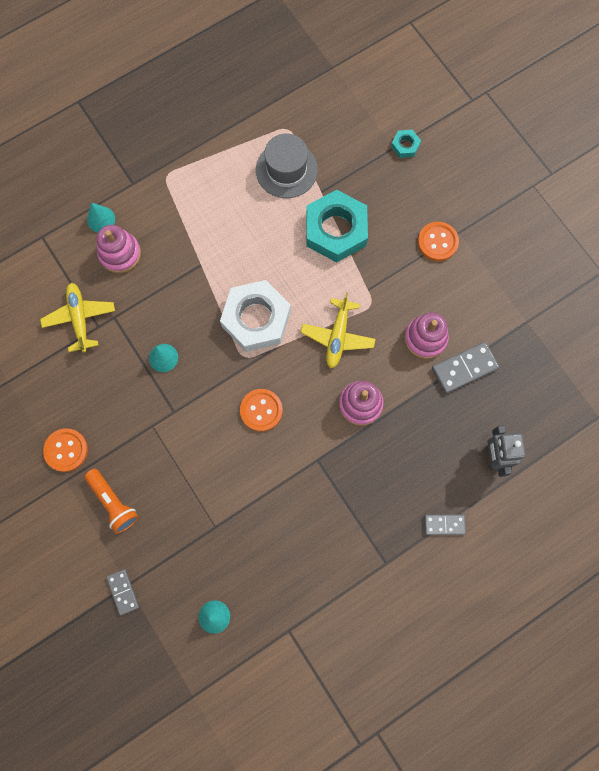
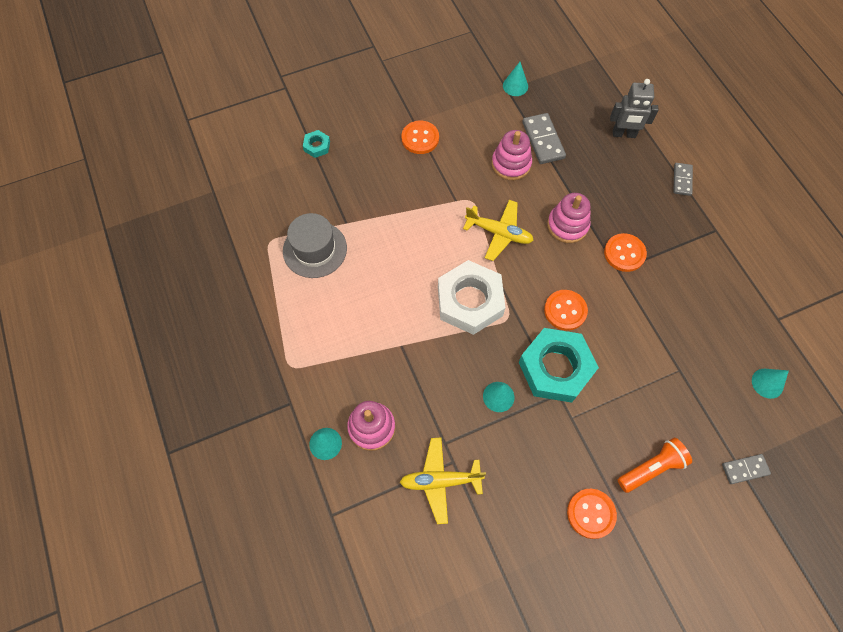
camera: 80 degrees left, 10 degrees down
turquoise nut [306,190,368,262] -> turquoise nut moved to [519,328,599,403]
none -> turquoise cone [503,62,528,96]
none -> orange button [604,233,647,272]

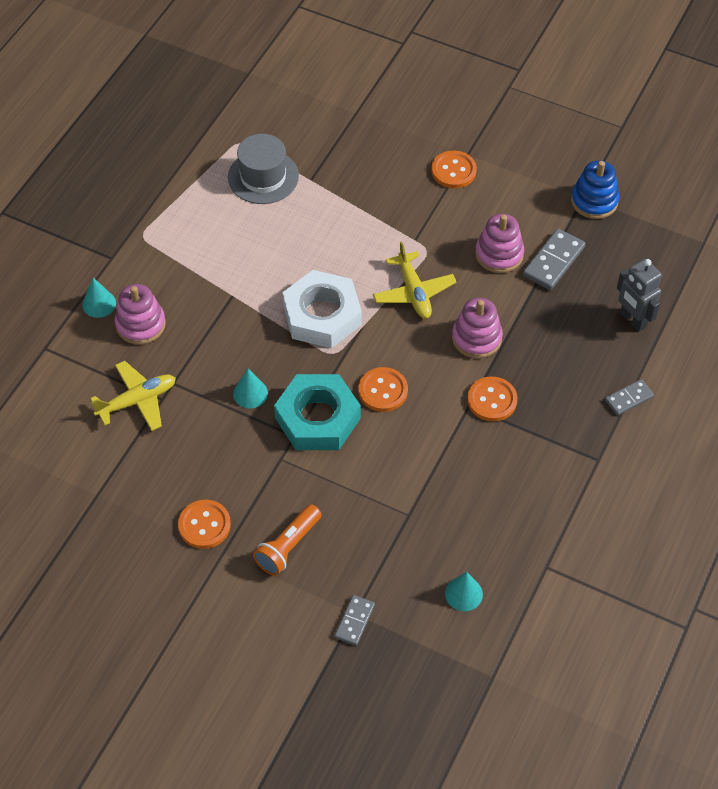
camera: 50 degrees right, 10 degrees down
turquoise nut [303,130,330,158] -> none
yellow plane [400,438,486,524] -> yellow plane turned 105 degrees clockwise [90,361,176,431]
turquoise cone [503,62,528,96] -> blue stacking toy [571,160,619,219]
orange flashlight [618,438,692,493] -> orange flashlight turned 105 degrees clockwise [253,504,322,576]
grey domino [722,454,771,484] -> grey domino turned 75 degrees clockwise [334,595,375,646]

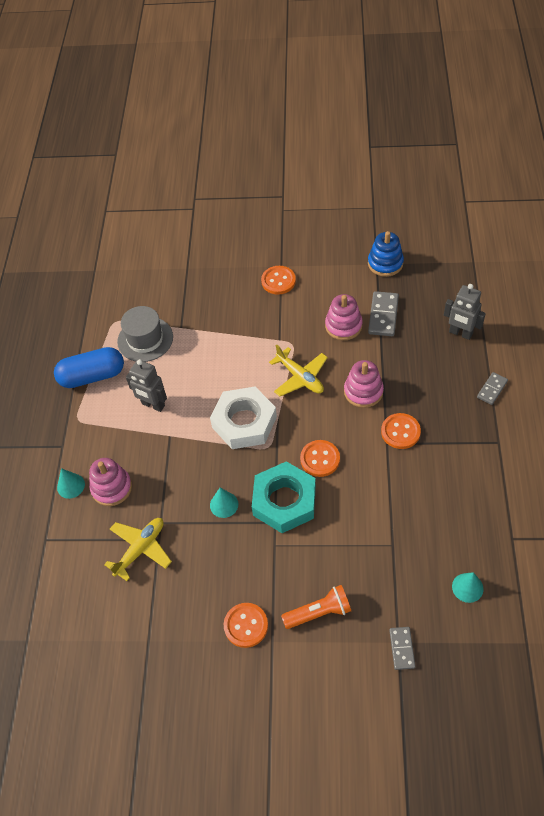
camera: 20 degrees left, 0 degrees up
orange flashlight [253,504,322,576] -> orange flashlight turned 120 degrees counterclockwise [281,585,351,629]
none -> blue capsule [54,347,124,388]
none -> grey robot [126,359,167,412]

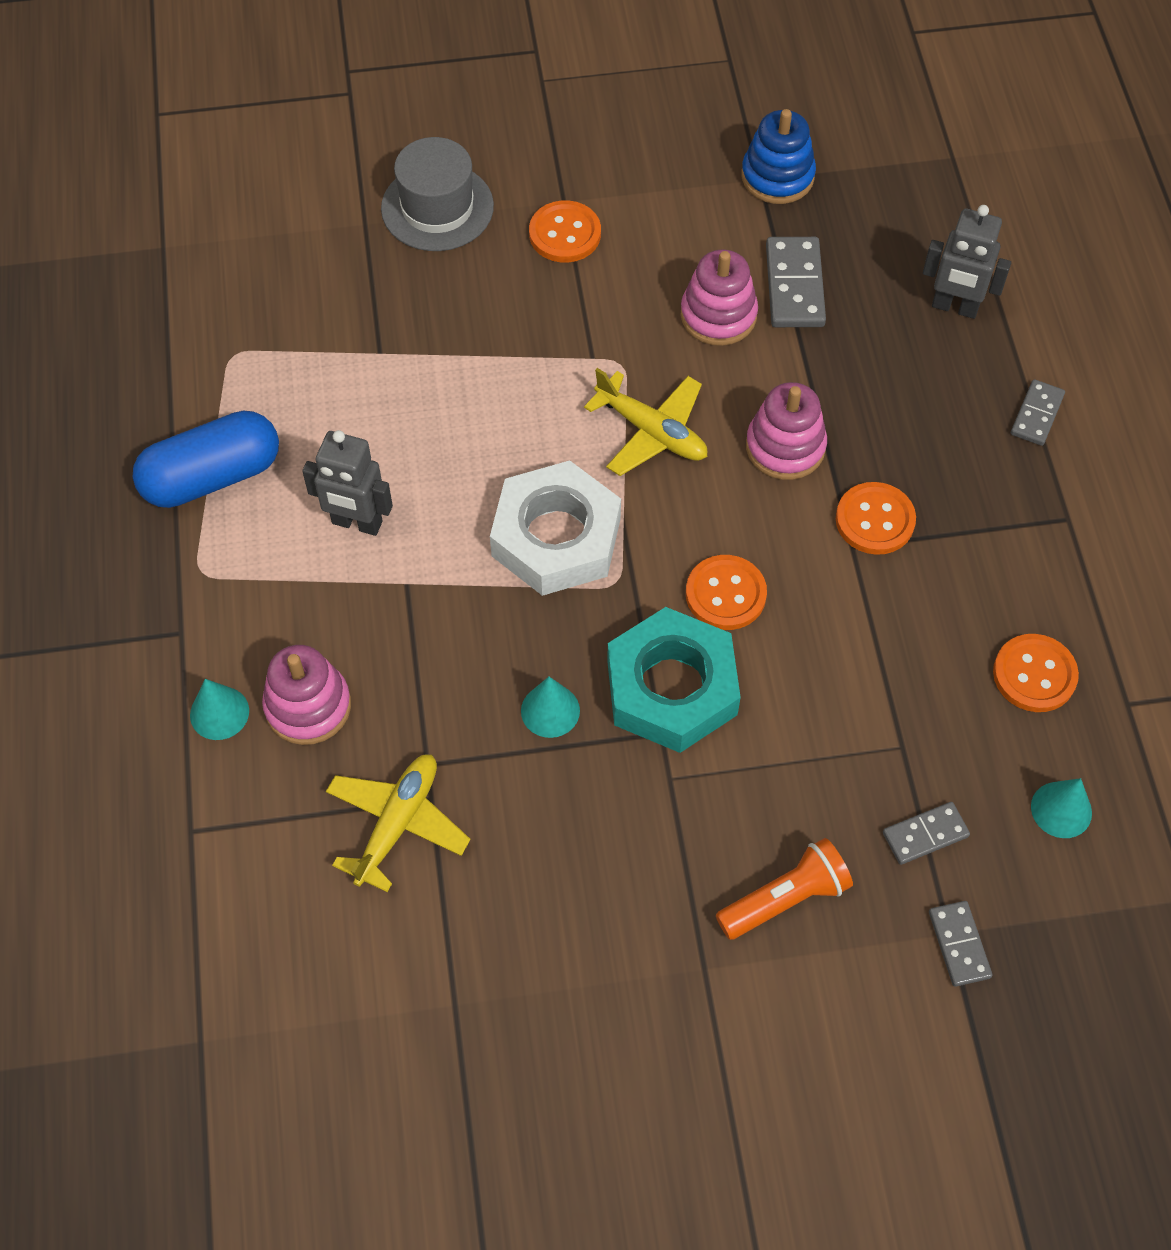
camera: 15 degrees left, 5 degrees up
grey hat [117,306,173,362] -> grey hat moved to [381,137,494,251]
orange button [224,603,268,648] -> orange button moved to [993,634,1079,712]
none -> grey domino [883,802,970,865]

